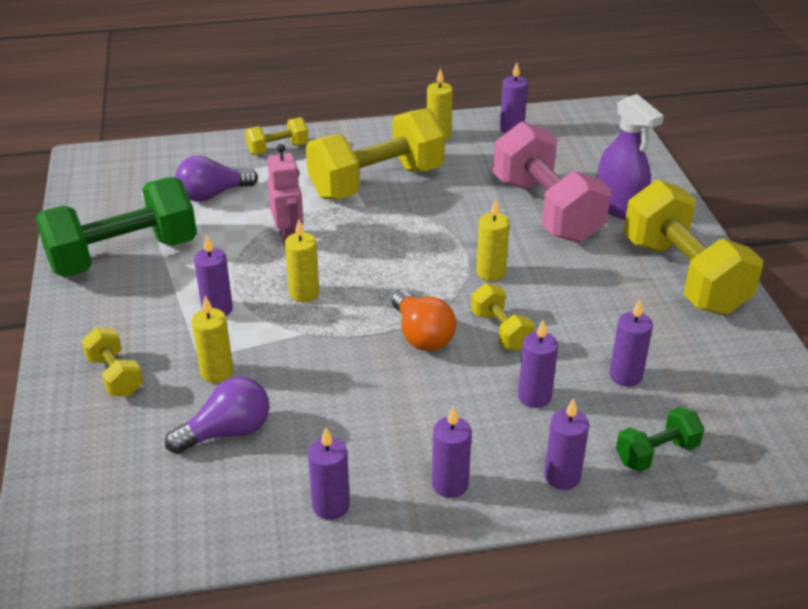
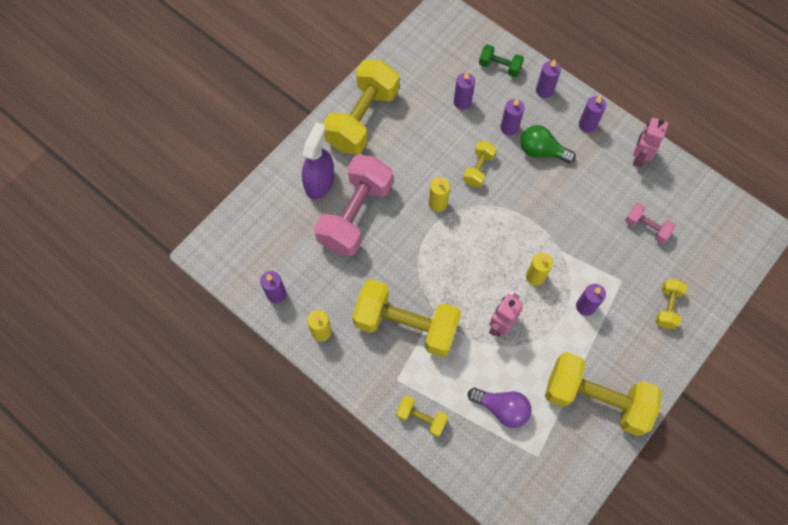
camera: 130 degrees left, 30 degrees up
green dumbbell [36,177,197,277] -> yellow dumbbell [545,352,662,436]
purple light bulb [165,376,270,454] -> pink dumbbell [625,203,676,244]
yellow candle [192,296,233,383] -> none
purple candle [308,427,350,520] -> pink robot [633,117,668,168]
orange light bulb [392,290,456,351] -> none
none -> green light bulb [521,125,576,163]

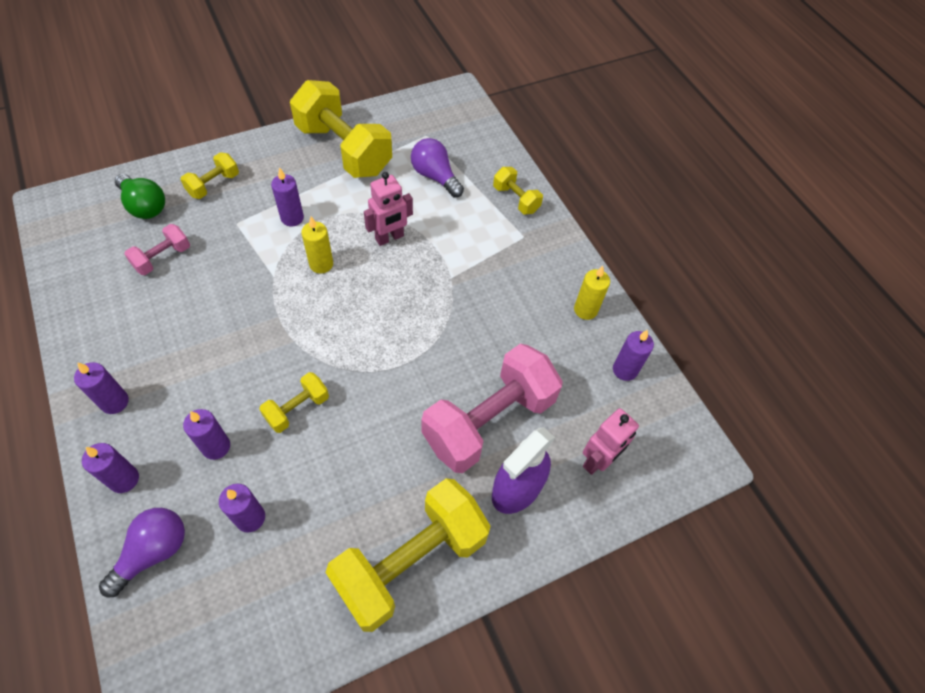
camera: 160 degrees left, 10 degrees down
yellow dumbbell [352,279,461,357] -> none
yellow candle [429,177,450,212] -> none
green dumbbell [479,44,524,77] -> purple light bulb [99,508,185,597]
green light bulb [521,125,576,163] -> green light bulb moved to [115,174,165,219]
pink dumbbell [625,203,676,244] -> pink dumbbell turned 75 degrees clockwise [124,224,190,275]
pink robot [633,117,668,168] -> pink robot moved to [583,408,639,475]

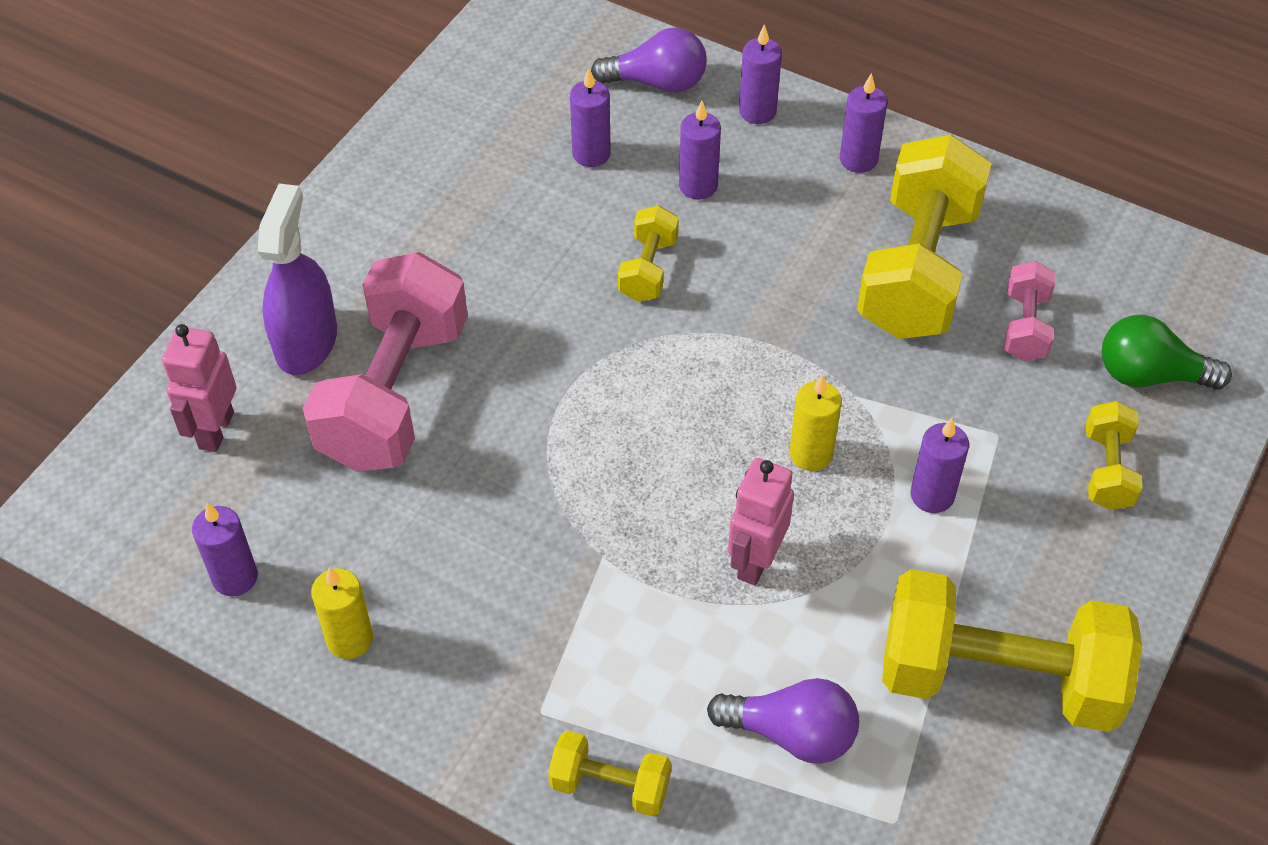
camera: 150 degrees right, 5 degrees down
purple light bulb [99,508,185,597] -> purple light bulb turned 90 degrees counterclockwise [591,28,707,93]
yellow dumbbell [325,478,490,632] -> yellow dumbbell moved to [857,135,992,339]

